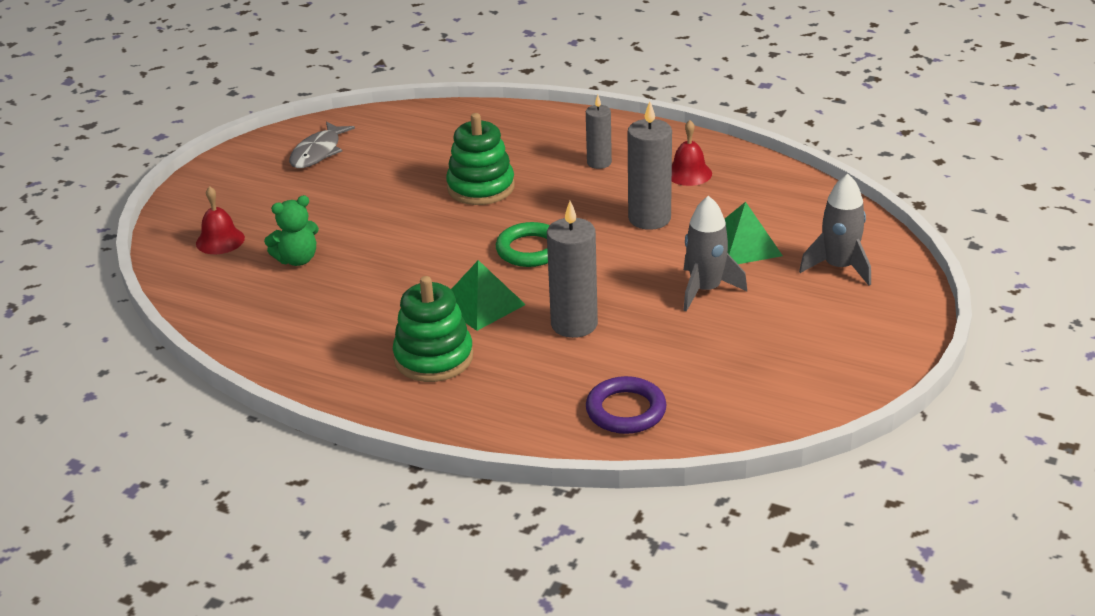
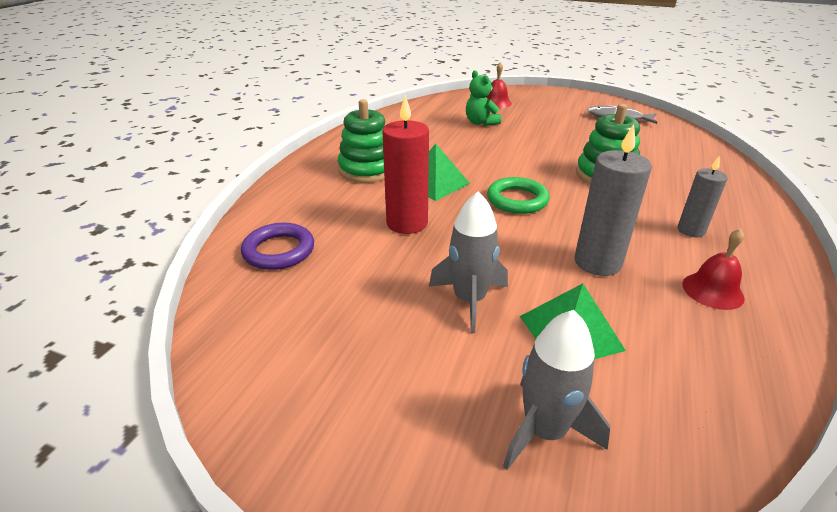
camera: 85 degrees right, 0 degrees up
grey candle [547,201,598,338] -> red candle [382,95,429,234]

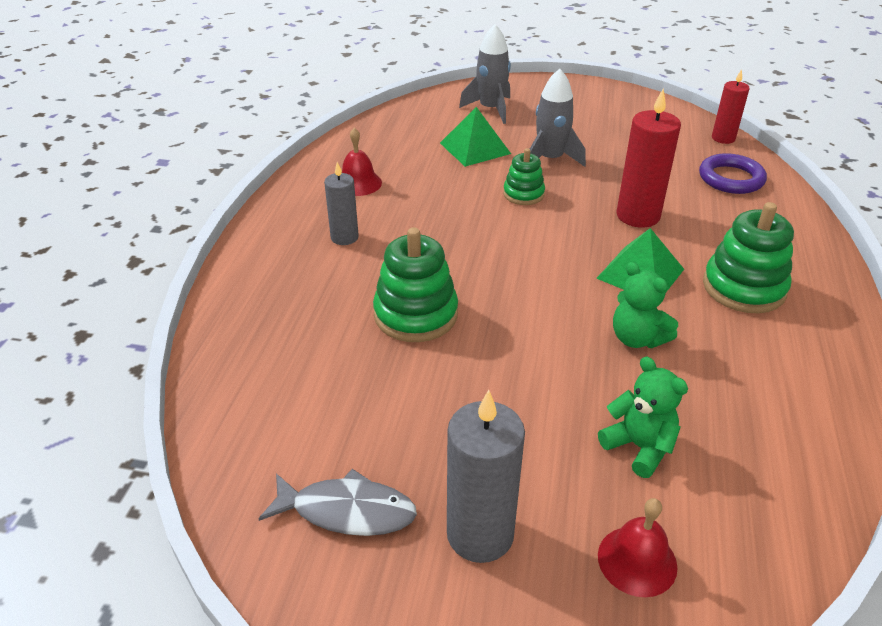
camera: 170 degrees right, 5 degrees up
green ring [487,177,550,214] -> none
grey candle [574,124,652,276] -> grey candle moved to [447,390,525,563]
none -> green stacking toy [503,148,545,205]
none -> green teddy bear [613,262,678,348]
none -> red candle [712,69,750,144]

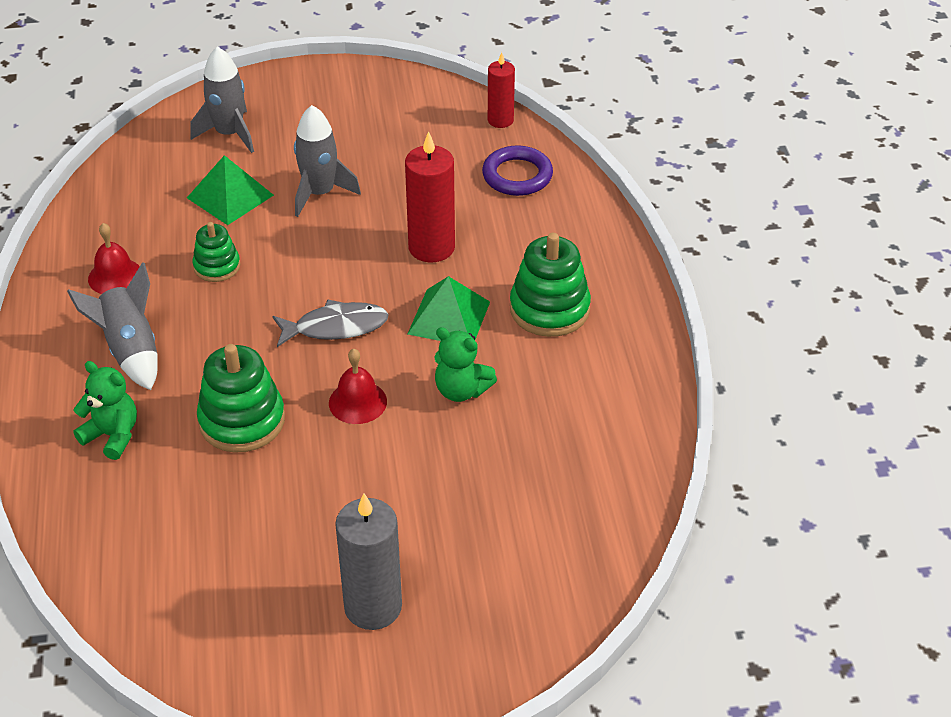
camera: 20 degrees left, 5 degrees up
grey fish [258,469,417,536] -> grey fish moved to [273,300,389,347]
grey candle [324,162,359,245] -> grey rocket [67,262,158,390]
green stacking toy [503,148,545,205] -> green stacking toy moved to [192,222,240,282]
green teddy bear [598,357,688,478] -> green teddy bear moved to [73,361,137,460]
red bell [598,498,678,597] -> red bell moved to [329,348,387,424]

